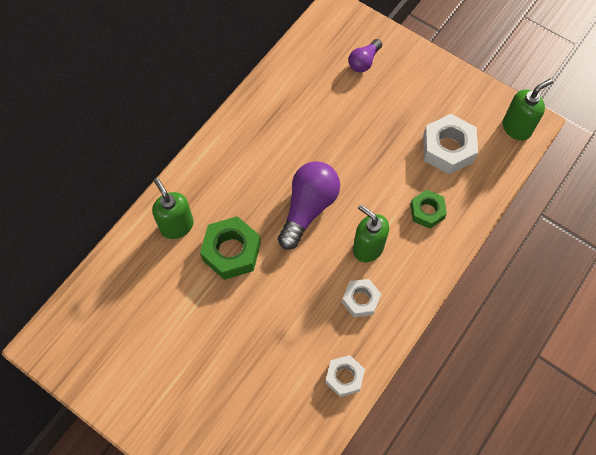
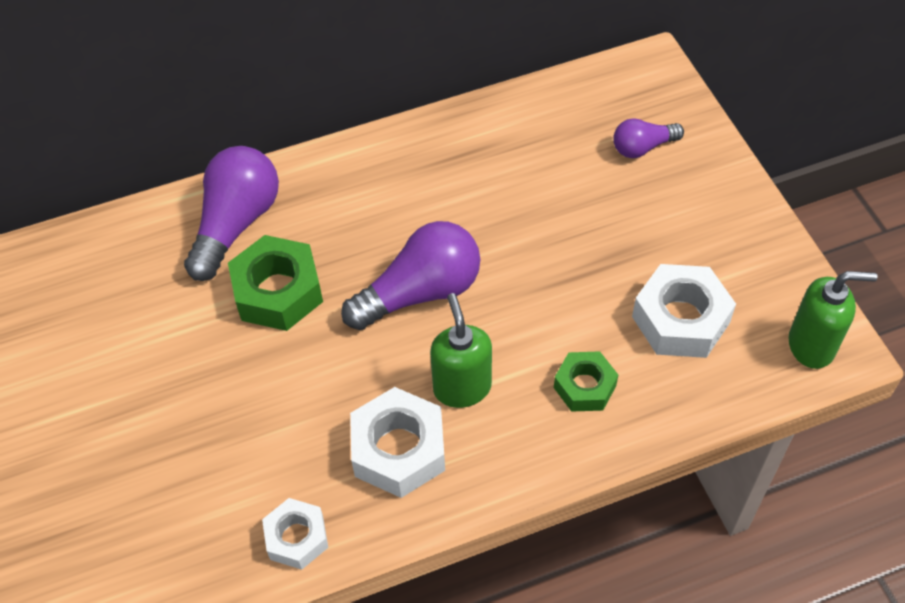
camera: 35 degrees right, 10 degrees down
green soap dispenser [152,178,194,239] -> purple light bulb [184,146,279,281]
white nut [342,279,381,317] -> white nut [350,387,445,498], size x1.60

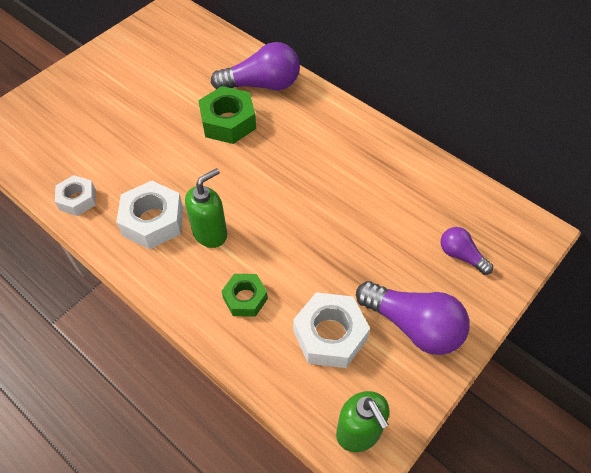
camera: 60 degrees right, 0 degrees up
purple light bulb [341,221,480,330] -> purple light bulb moved to [356,281,470,355]

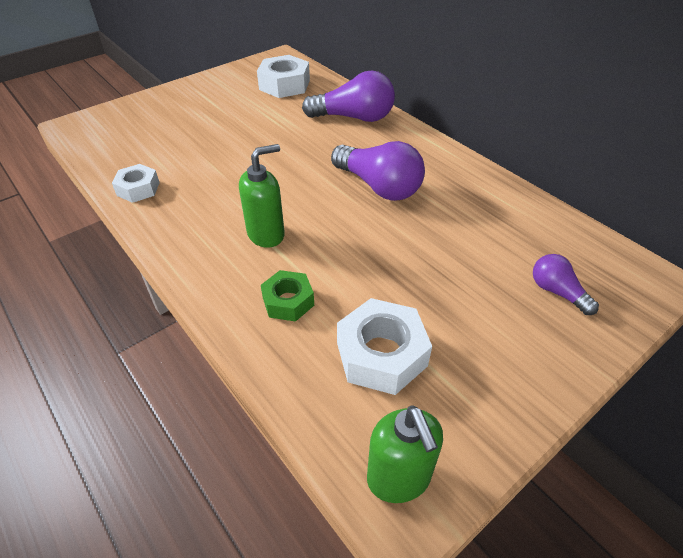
camera: 10 degrees right, 10 degrees down
white nut [116,181,183,249] -> white nut moved to [257,55,310,98]
green nut [198,86,256,144] -> none
purple light bulb [356,281,470,355] -> purple light bulb moved to [331,141,425,201]

